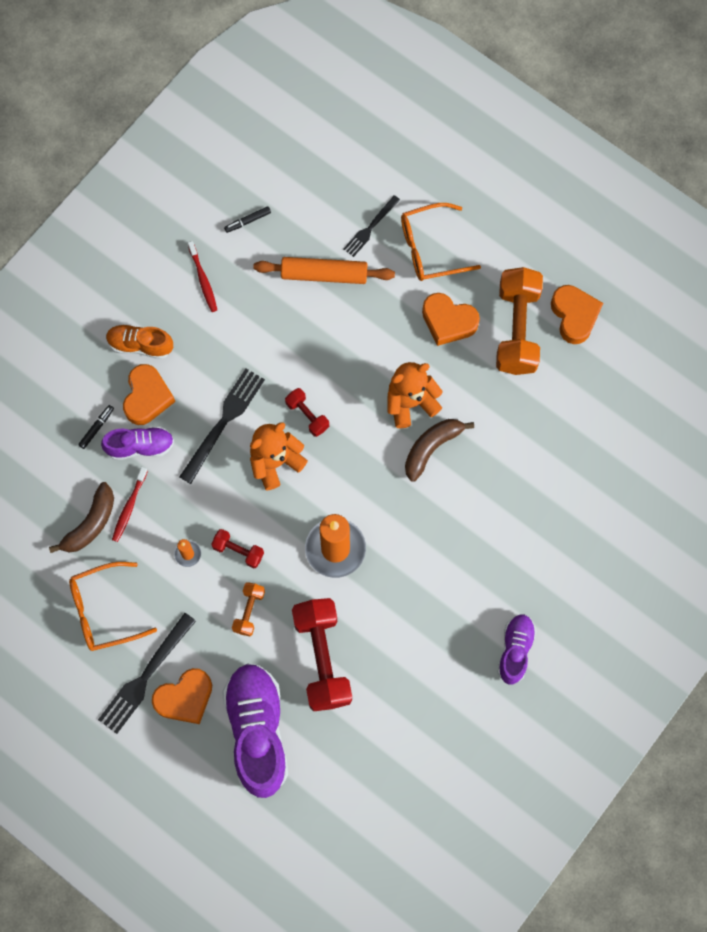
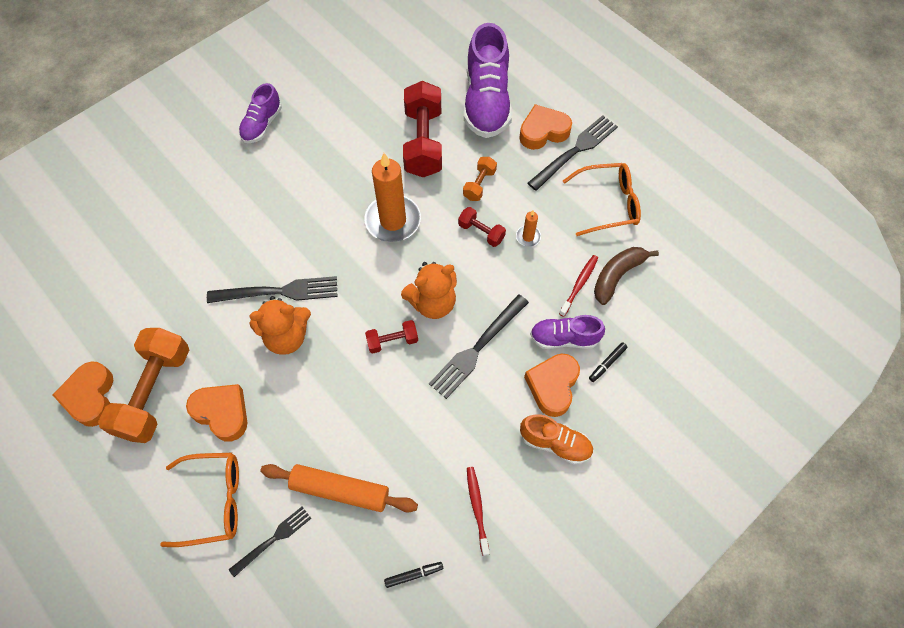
camera: 170 degrees left, 10 degrees down
red dumbbell [285,388,329,437] -> red dumbbell turned 75 degrees counterclockwise [365,320,418,354]
brown banana [405,419,474,482] -> black fork [207,276,338,303]

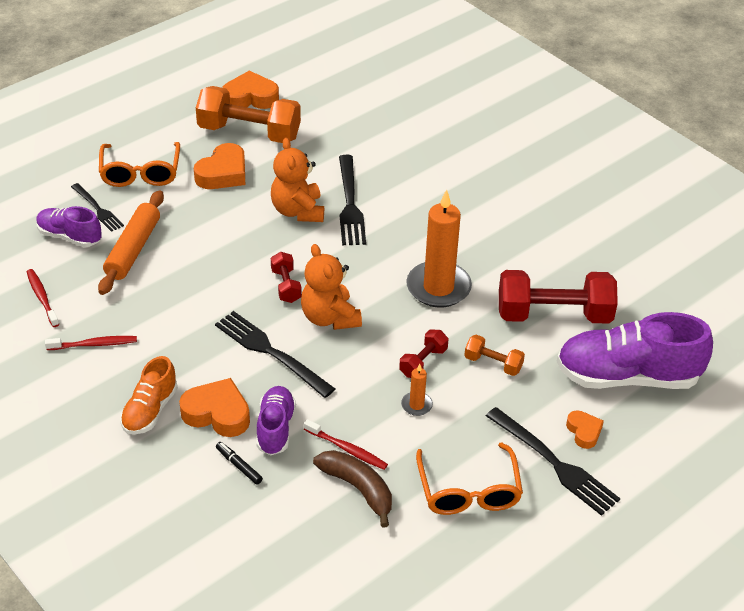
camera: 90 degrees right, 20 degrees down
purple shoe [239,83,282,143] -> purple shoe moved to [36,206,102,247]
black marker [384,562,443,588] -> red toothbrush [27,269,59,327]
orange heart [519,104,572,150] -> orange heart [566,410,604,449], size x0.58

